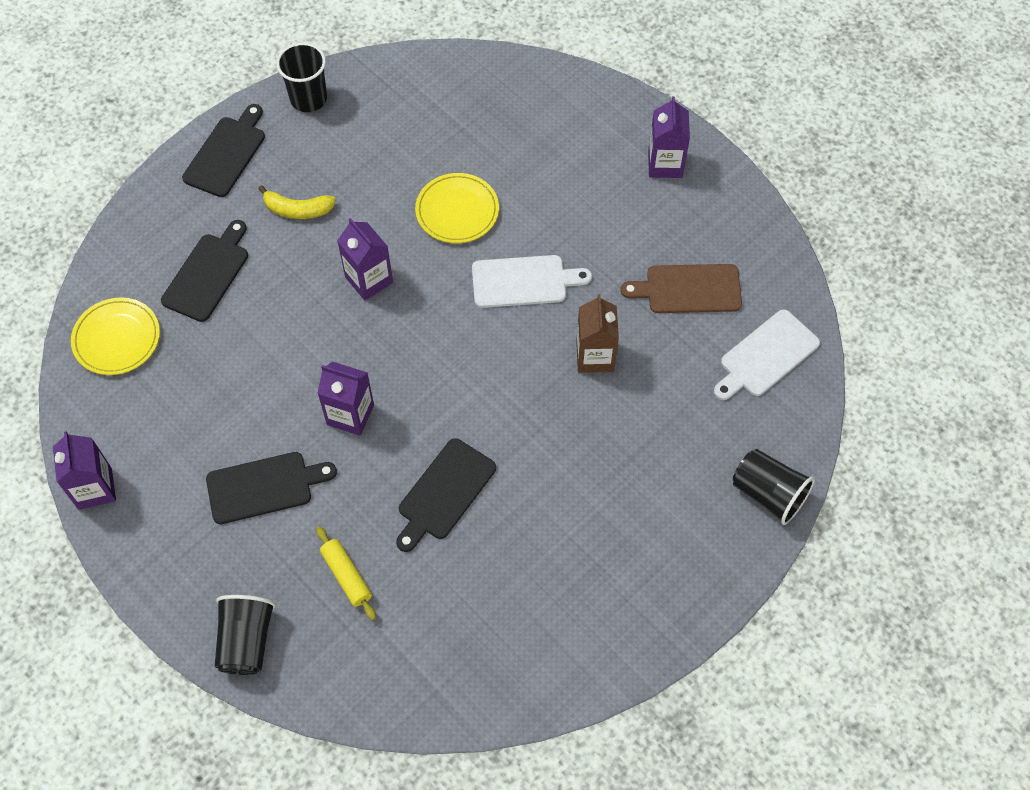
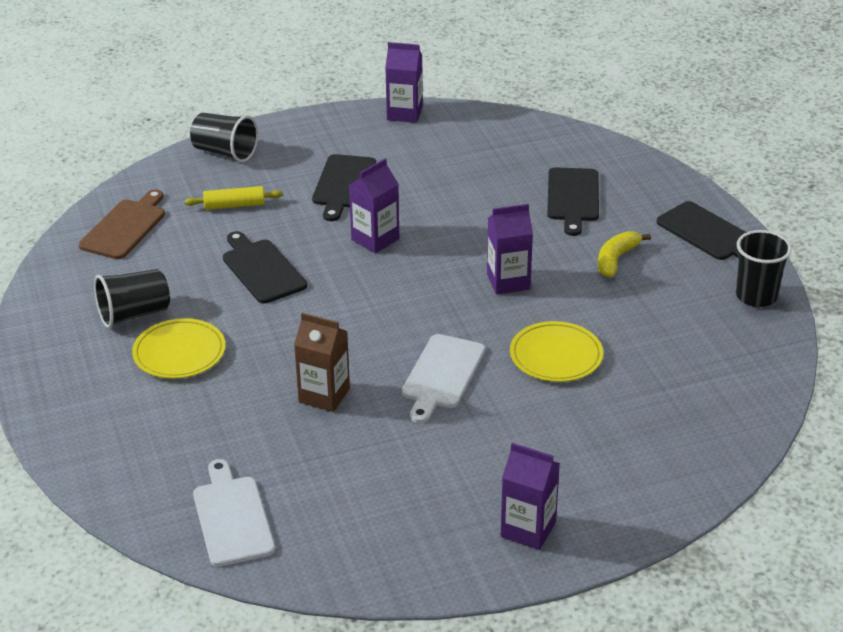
camera: 115 degrees right, 25 degrees down
yellow plate [71,297,160,375] -> yellow plate moved to [132,318,225,379]
black cutting board [161,220,248,322] -> black cutting board turned 45 degrees clockwise [547,167,599,236]
brown cutting board [621,264,742,313] -> brown cutting board moved to [79,189,165,259]
black cup [733,449,815,525] -> black cup moved to [94,269,170,328]

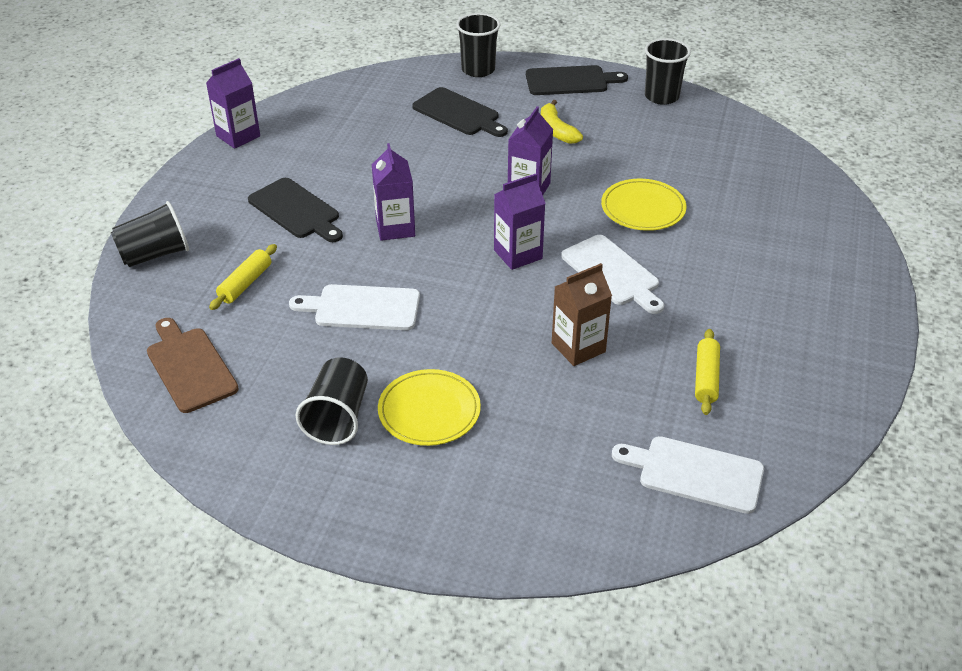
camera: 55 degrees left, 5 degrees up
black cutting board [223,231,307,303] -> white cutting board [289,284,420,330]
purple carton [501,443,560,550] -> purple carton moved to [494,174,546,270]
none -> black cup [456,13,500,77]
none -> yellow rolling pin [695,329,720,415]

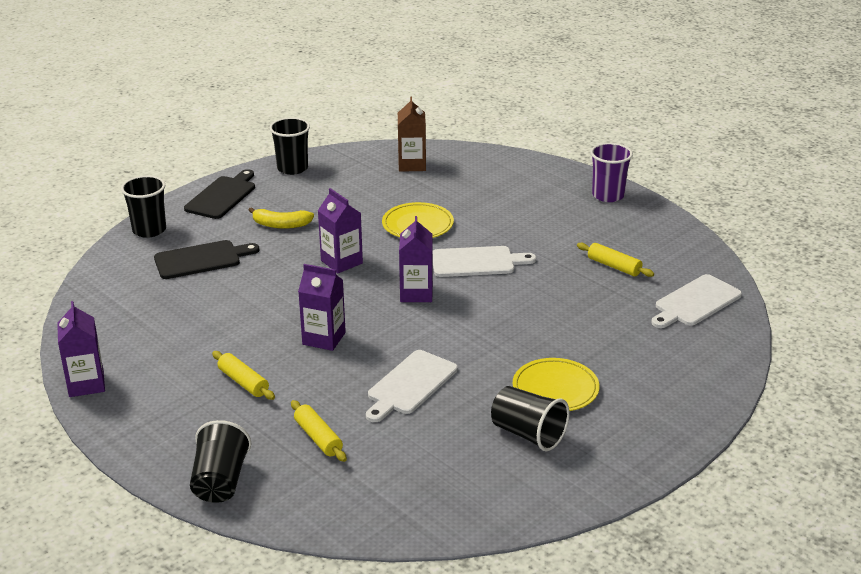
camera: 60 degrees left, 10 degrees down
brown cutting board [147,318,239,413] -> none
black cutting board [248,178,343,242] -> yellow rolling pin [212,351,275,400]
brown carton [552,263,612,366] -> brown carton moved to [398,96,426,172]
none -> purple cup [591,143,633,202]

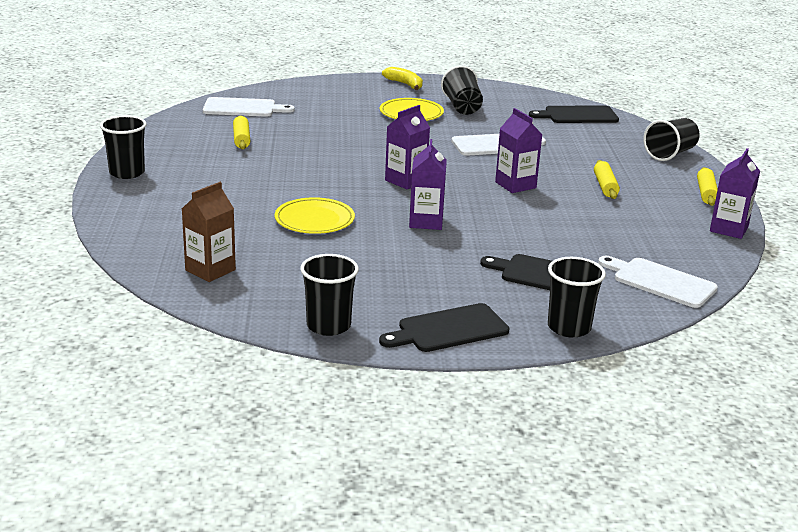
camera: 140 degrees left, 5 degrees down
yellow banana [249,207,314,229] -> yellow banana moved to [382,67,423,90]
yellow rolling pin [291,400,347,462] -> yellow rolling pin moved to [697,167,718,206]
white cutting board [433,246,536,277] -> white cutting board moved to [598,256,718,308]
purple cup [591,143,633,202] -> black cup [100,115,147,179]
none -> black cutting board [529,106,619,123]

